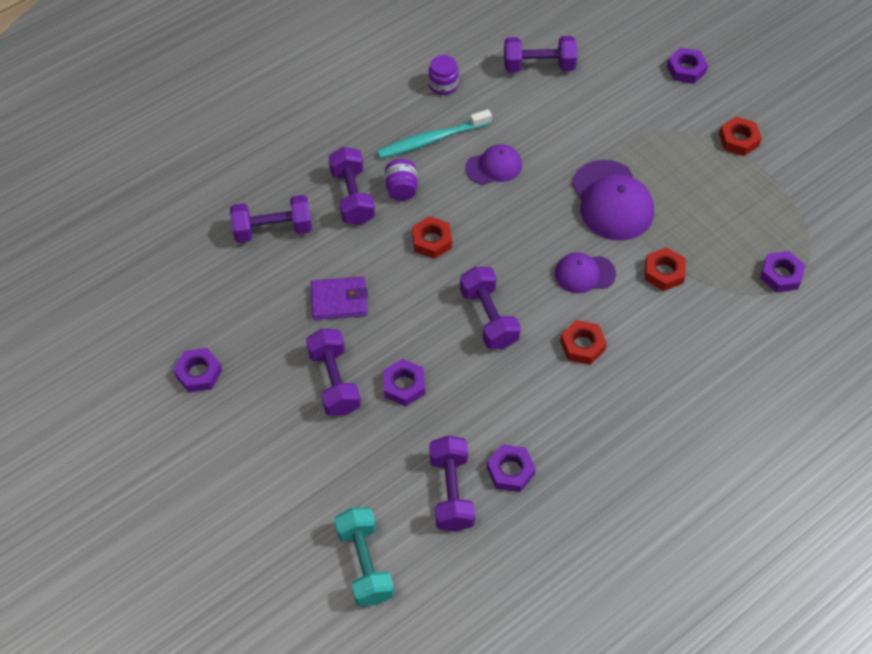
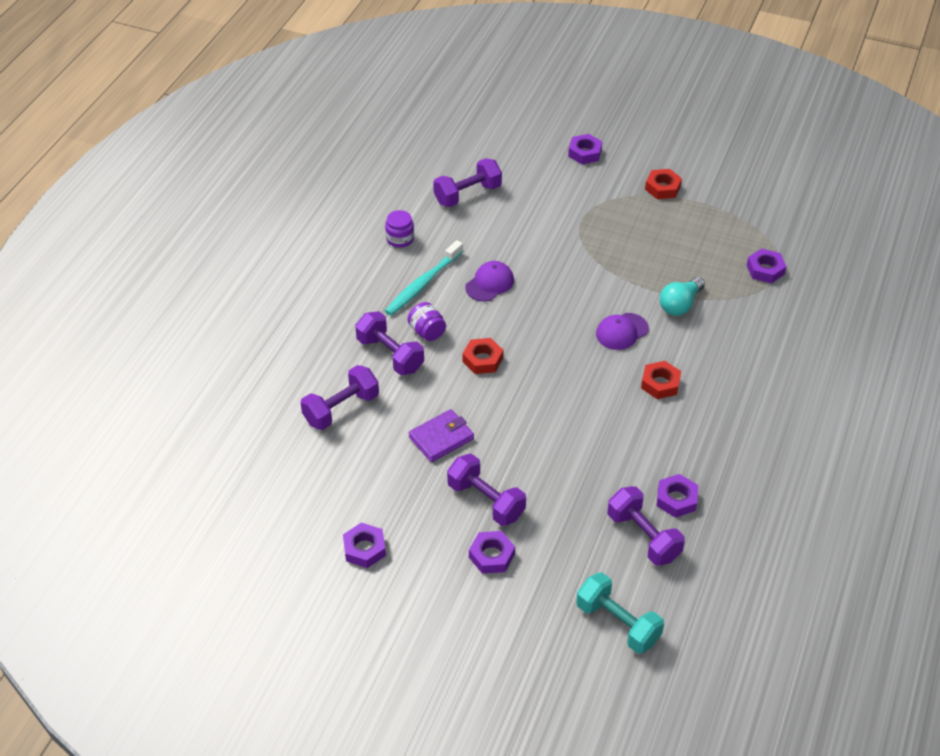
camera: 30 degrees left, 10 degrees down
purple nut [383,359,425,406] -> purple nut moved to [469,531,515,574]
purple dumbbell [460,267,521,349] -> none
purple cap [572,160,654,241] -> none
red nut [645,247,686,291] -> turquoise light bulb [660,277,705,316]

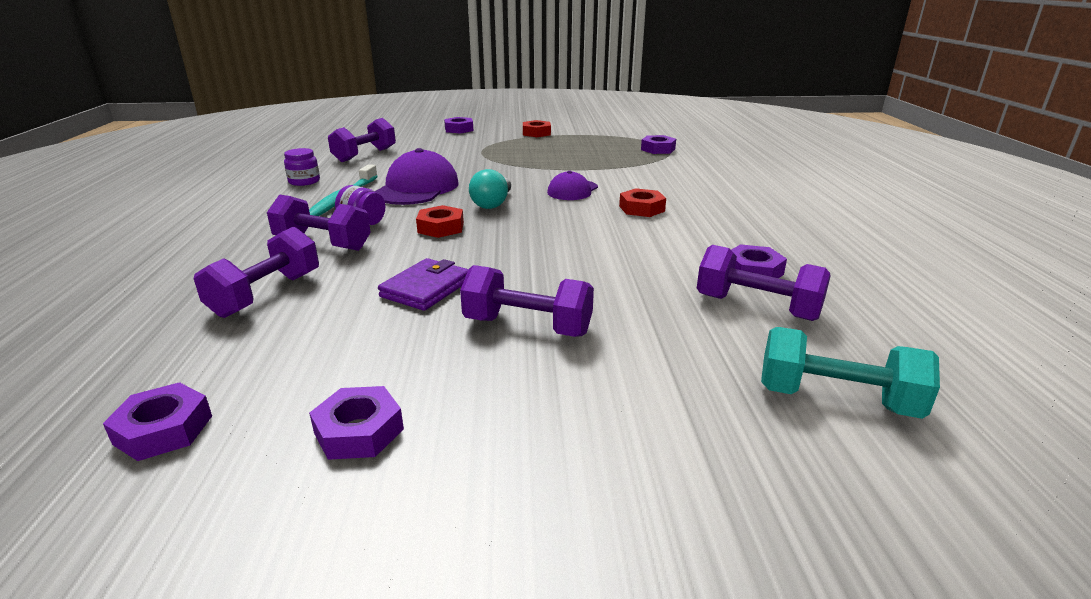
camera: 25 degrees left, 20 degrees down
purple cap [465,261,514,301] -> purple cap [375,148,459,205], size x1.69
purple nut [469,531,515,574] -> purple nut moved to [103,382,212,461]
turquoise light bulb [660,277,705,316] -> turquoise light bulb moved to [469,169,511,209]

